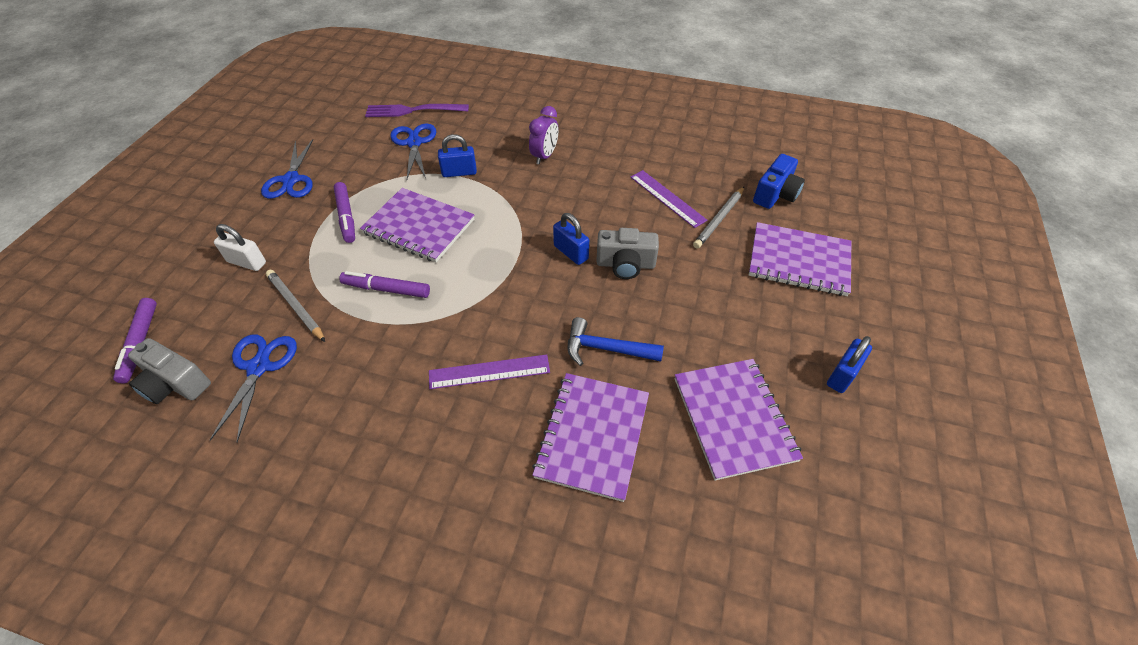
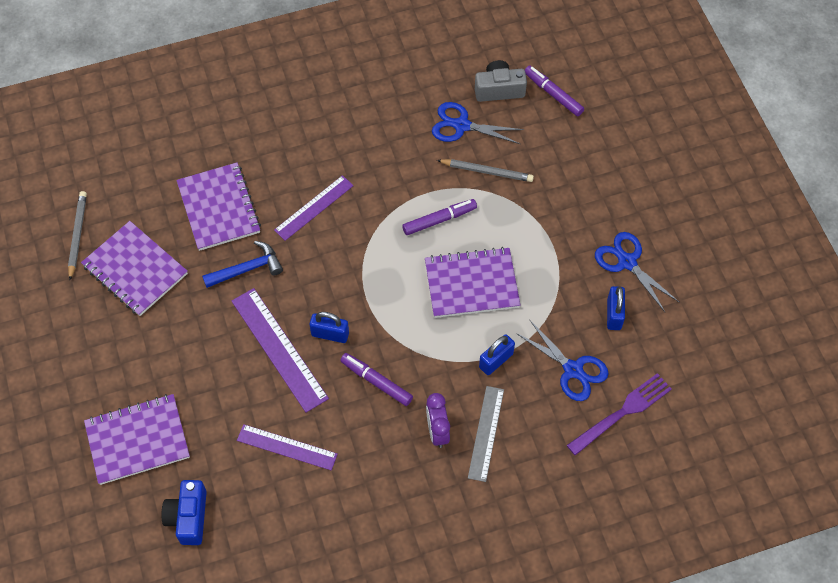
camera: 145 degrees right, 10 degrees up
blue scissors [210,334,297,442] -> blue scissors turned 135 degrees clockwise [432,102,524,144]
white padlock [214,224,266,271] -> none
purple marker [334,182,355,243] -> purple marker moved to [340,353,413,406]
grey camera [596,228,659,279] -> purple ruler [232,288,329,413]
grey pencil [693,187,744,249] -> grey pencil moved to [68,191,87,280]
blue padlock [827,336,872,393] -> blue padlock moved to [607,286,625,330]
none -> grey ruler [468,386,504,482]

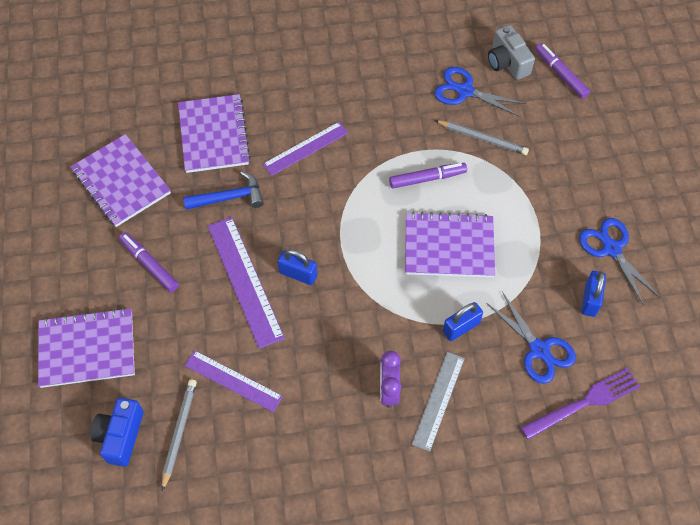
camera: 10 degrees right, 0 degrees up
grey pencil [68,191,87,280] -> grey pencil moved to [162,379,197,491]
purple marker [340,353,413,406] -> purple marker moved to [119,232,179,292]
grey camera [475,60,527,102] -> grey camera turned 120 degrees counterclockwise [488,25,535,80]

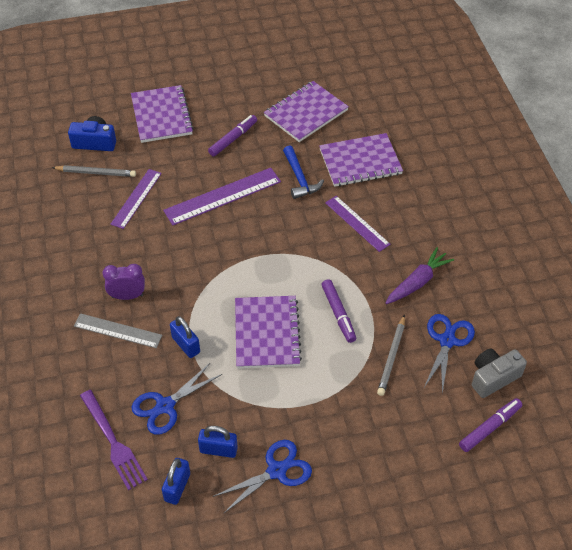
camera: 85 degrees right, 10 degrees down
blue padlock [278,249,317,285] -> blue padlock moved to [162,458,190,505]
none -> purple carrot [386,247,454,304]

